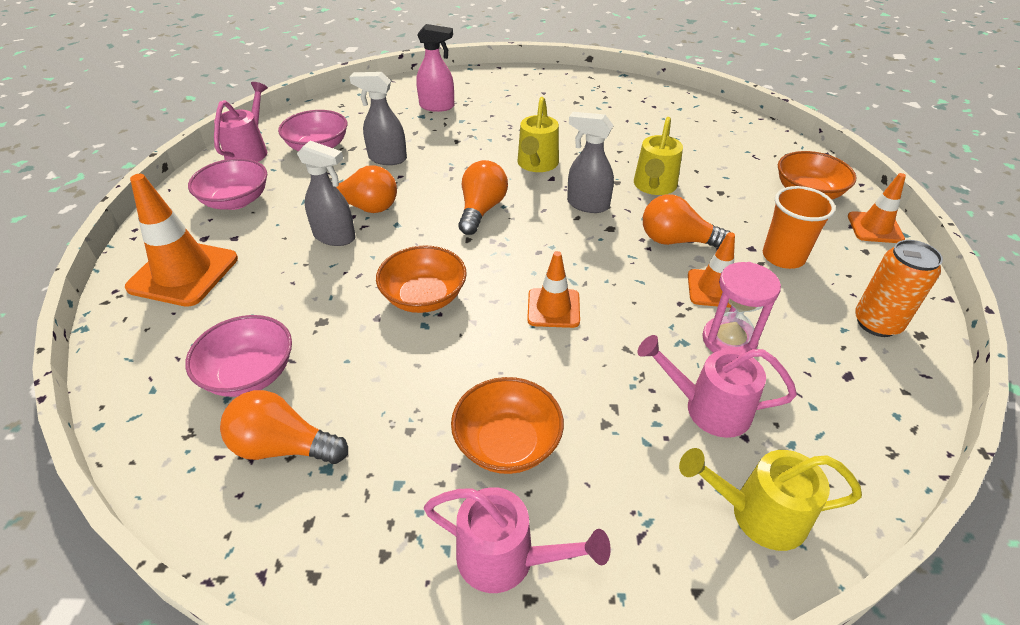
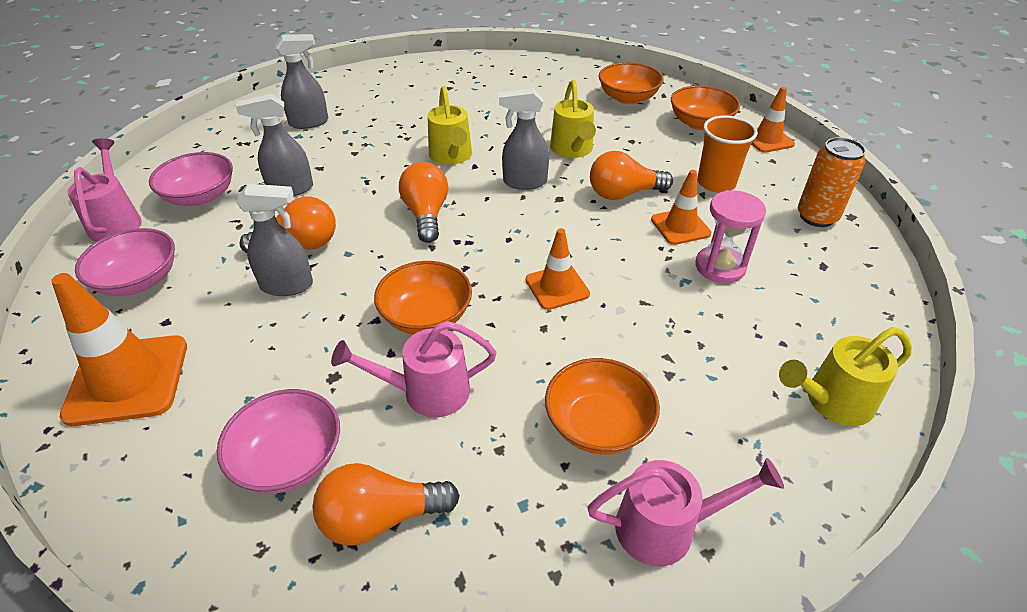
camera: 25 degrees left, 0 degrees up
pink spray bottle [416,24,454,112] -> grey spray bottle [275,34,328,129]
pink watering can [638,335,797,438] -> pink watering can moved to [331,321,496,417]
none -> orange bowl [599,62,663,104]

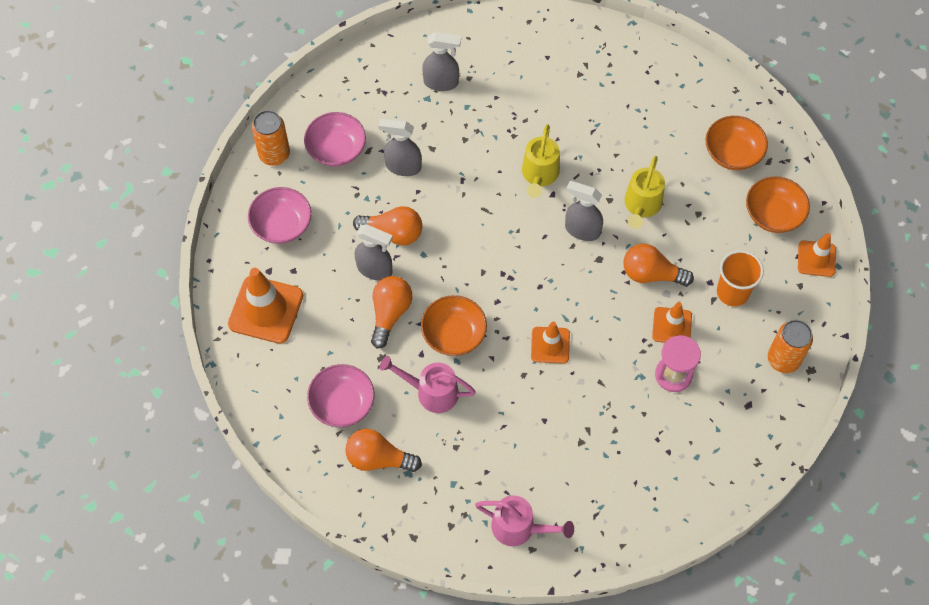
camera: 25 degrees right, 20 degrees up
pink watering can [67,138,142,242] -> orange can [252,110,290,166]
orange light bulb [399,162,448,243] -> orange light bulb moved to [371,276,412,349]
orange bowl [545,358,660,454] -> none
yellow watering can [779,327,912,426] -> none

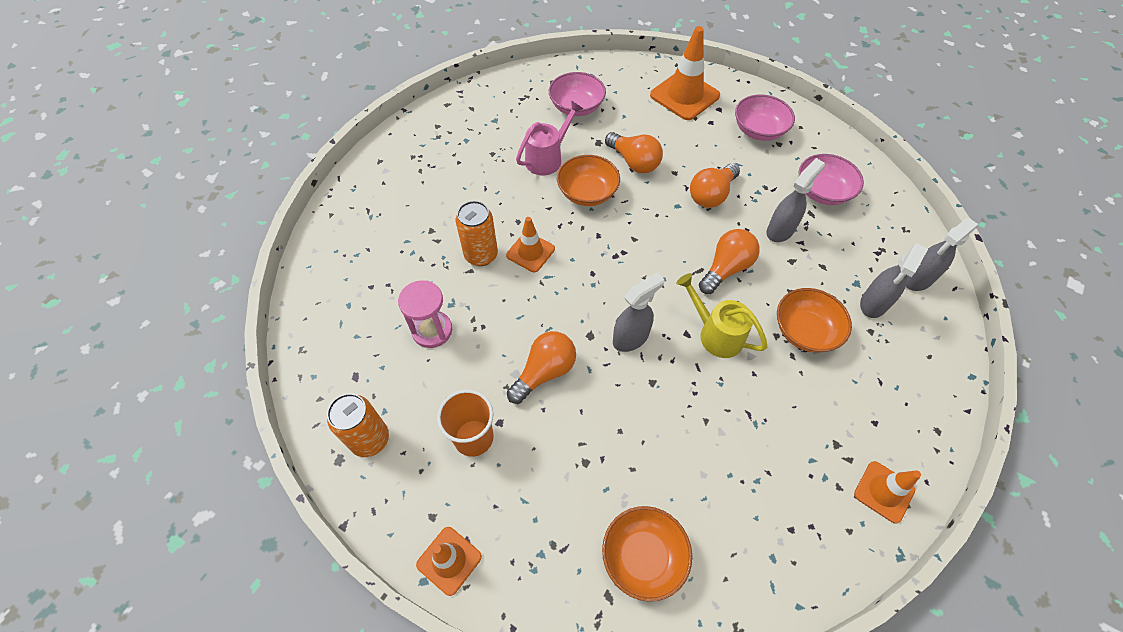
camera: 120 degrees right, 5 degrees down
orange can [252,110,290,166] -> orange can moved to [456,201,498,266]
orange light bulb [345,429,422,472] -> orange light bulb moved to [699,229,760,294]
grey spray bottle [355,224,393,280] -> grey spray bottle moved to [906,218,978,291]
pink watering can [475,496,574,546] -> none
yellow watering can [624,156,665,229] -> none
orange traffic cone [652,302,692,343] -> orange traffic cone moved to [854,461,921,524]
orange bowl [746,176,810,233] -> orange bowl moved to [777,288,852,353]

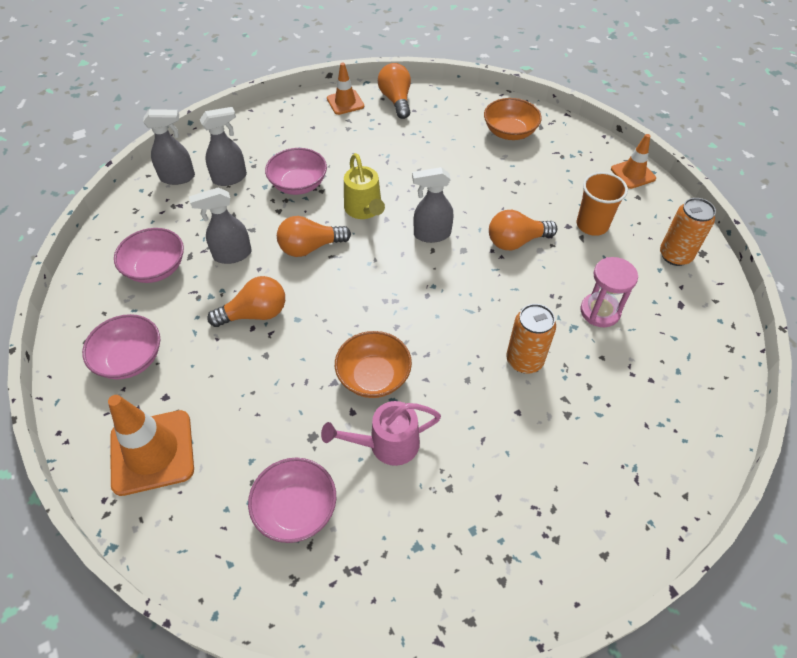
camera: 150 degrees left, 5 degrees down
orange traffic cone [506,217,555,272] -> none
orange light bulb [605,132,663,173] -> orange light bulb moved to [378,63,411,119]
orange bowl [777,288,852,353] -> pink bowl [265,148,327,195]

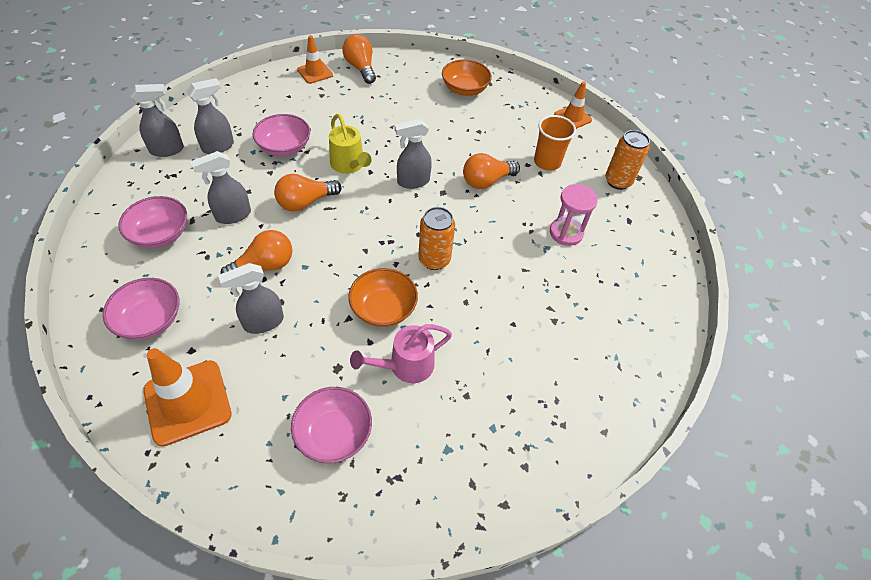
camera: 15 degrees left, 0 degrees up
orange can [506,304,556,374] -> orange can moved to [418,207,455,270]
none -> grey spray bottle [218,263,284,334]

